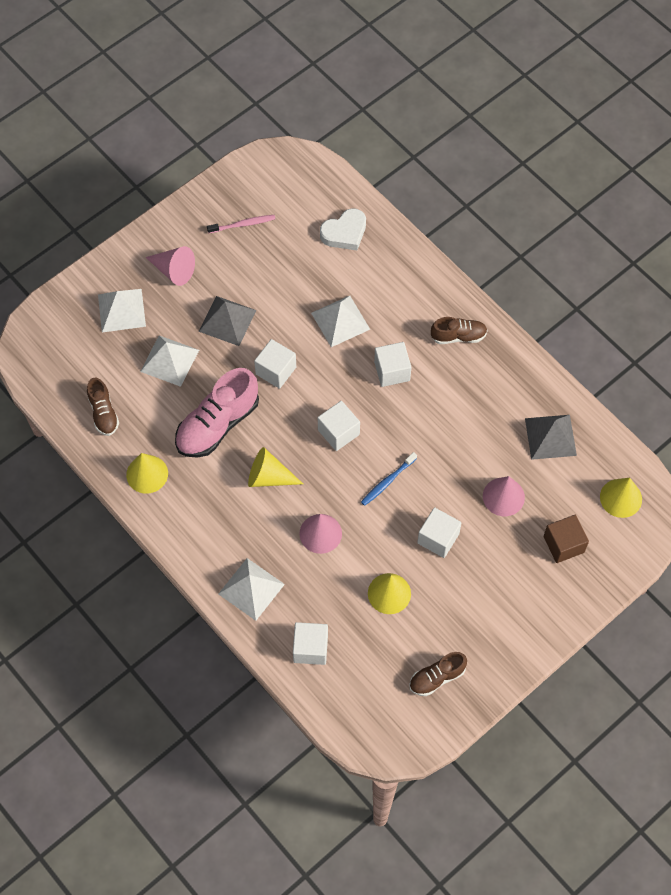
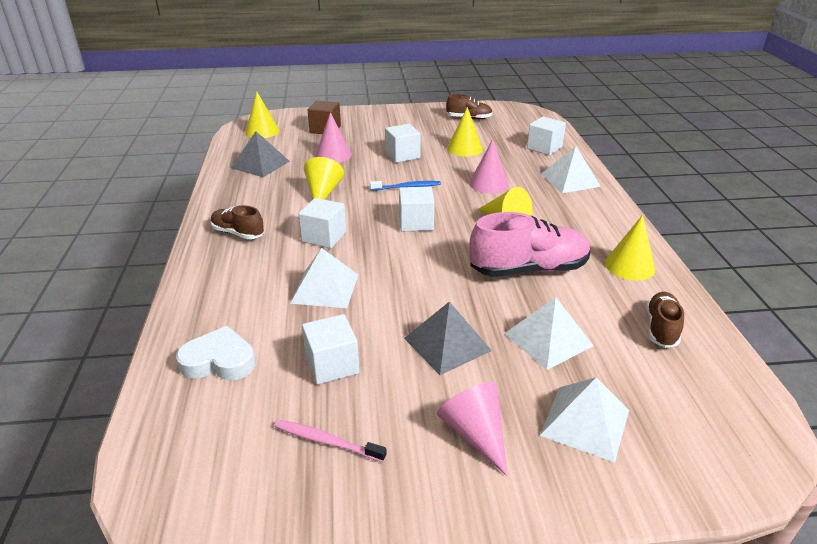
camera: 145 degrees left, 30 degrees down
white cube [254,339,296,389] -> white cube moved to [302,314,359,385]
none -> yellow cone [304,157,344,200]

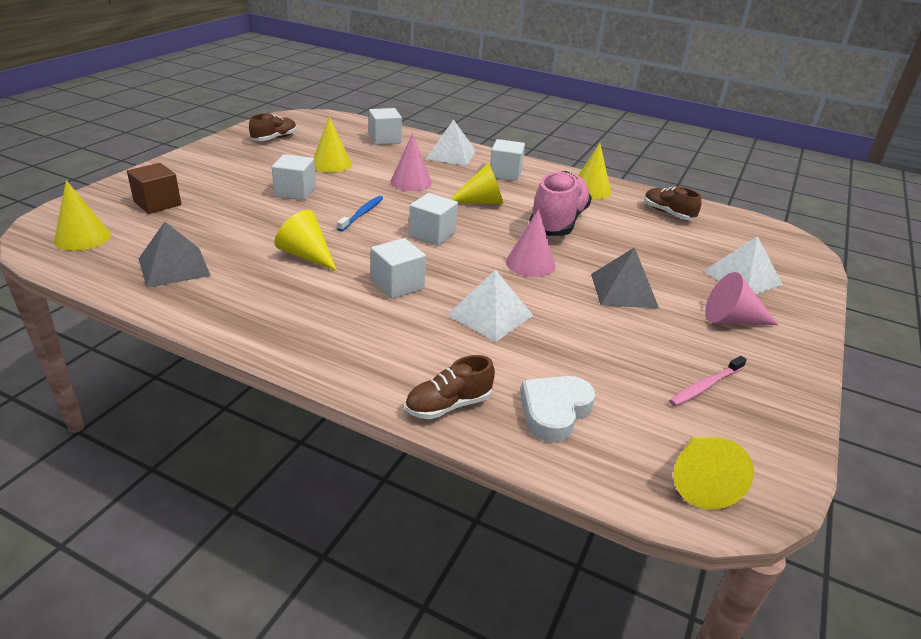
camera: 60 degrees left, 0 degrees up
brown shoe [211,205,264,239] -> brown shoe moved to [405,355,495,419]
white cube [302,314,359,385] -> white cube moved to [490,139,525,181]
pink cone [315,112,352,163] -> pink cone moved to [506,209,555,277]
white pyramid [504,297,594,370] -> none
none -> yellow cone [673,437,754,510]

